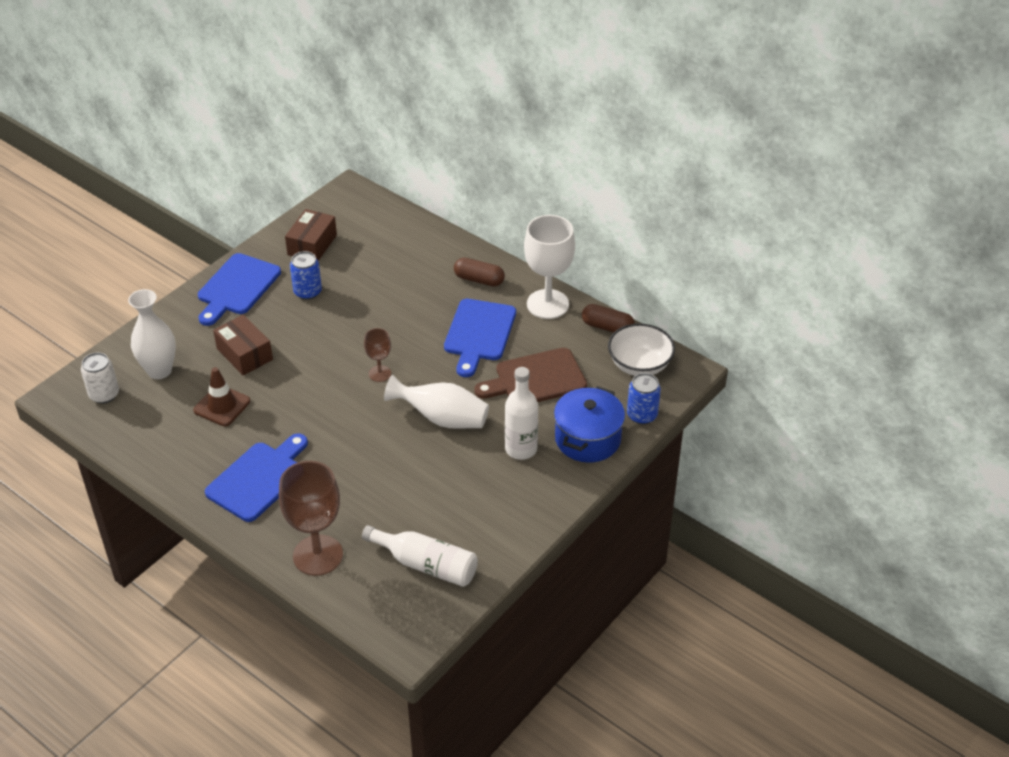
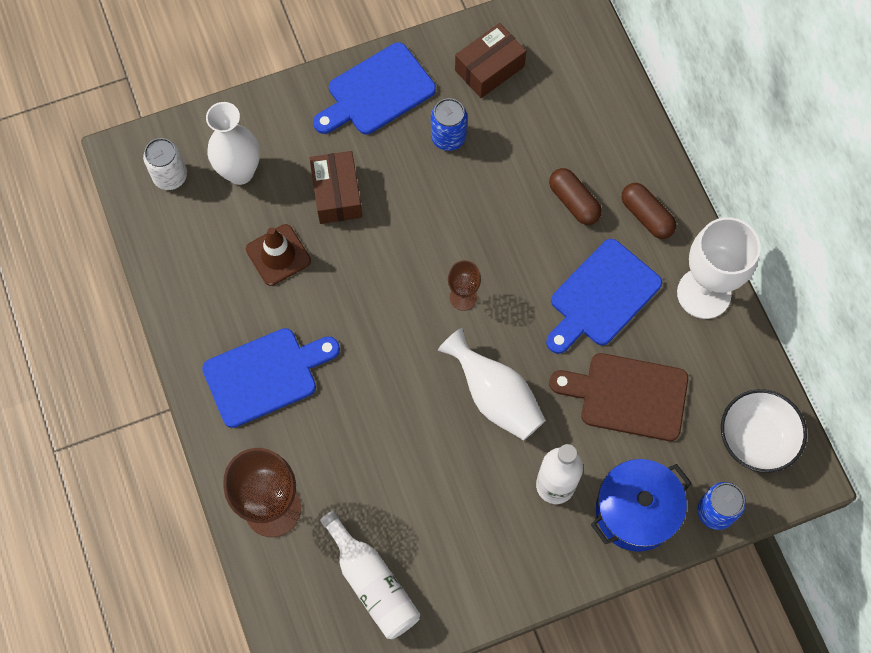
camera: 30 degrees right, 25 degrees up
brown capsule [582,304,635,333] -> brown capsule moved to [549,168,602,225]

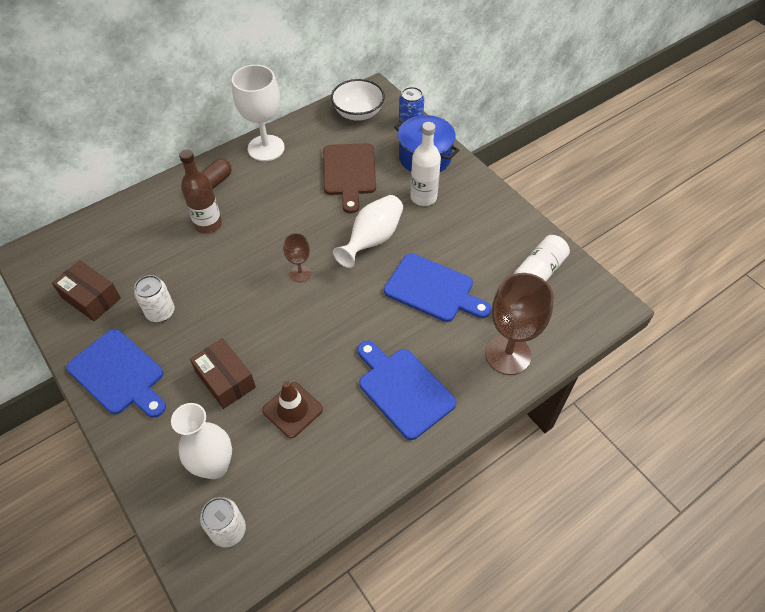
camera: 105 degrees left, 15 degrees down
brown box [310,151,362,224] -> brown box turned 75 degrees clockwise [190,338,256,409]
blue can [431,98,467,151] -> white can [134,275,175,322]
blue cutting board [546,239,662,354] -> blue cutting board moved to [384,253,491,322]
brown capsule [549,168,602,225] -> brown bottle [179,149,222,234]

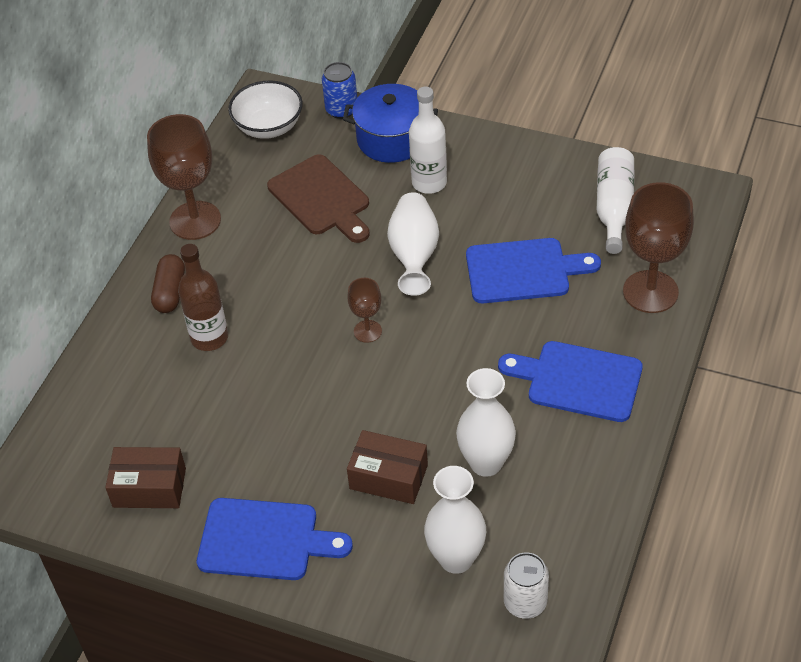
camera: 30 degrees left, 5 degrees down
white can [134,275,175,322] -> none
white goblet [232,65,285,161] -> brown goblet [147,114,221,240]
brown traffic cone [262,381,323,438] -> white vase [456,368,516,477]

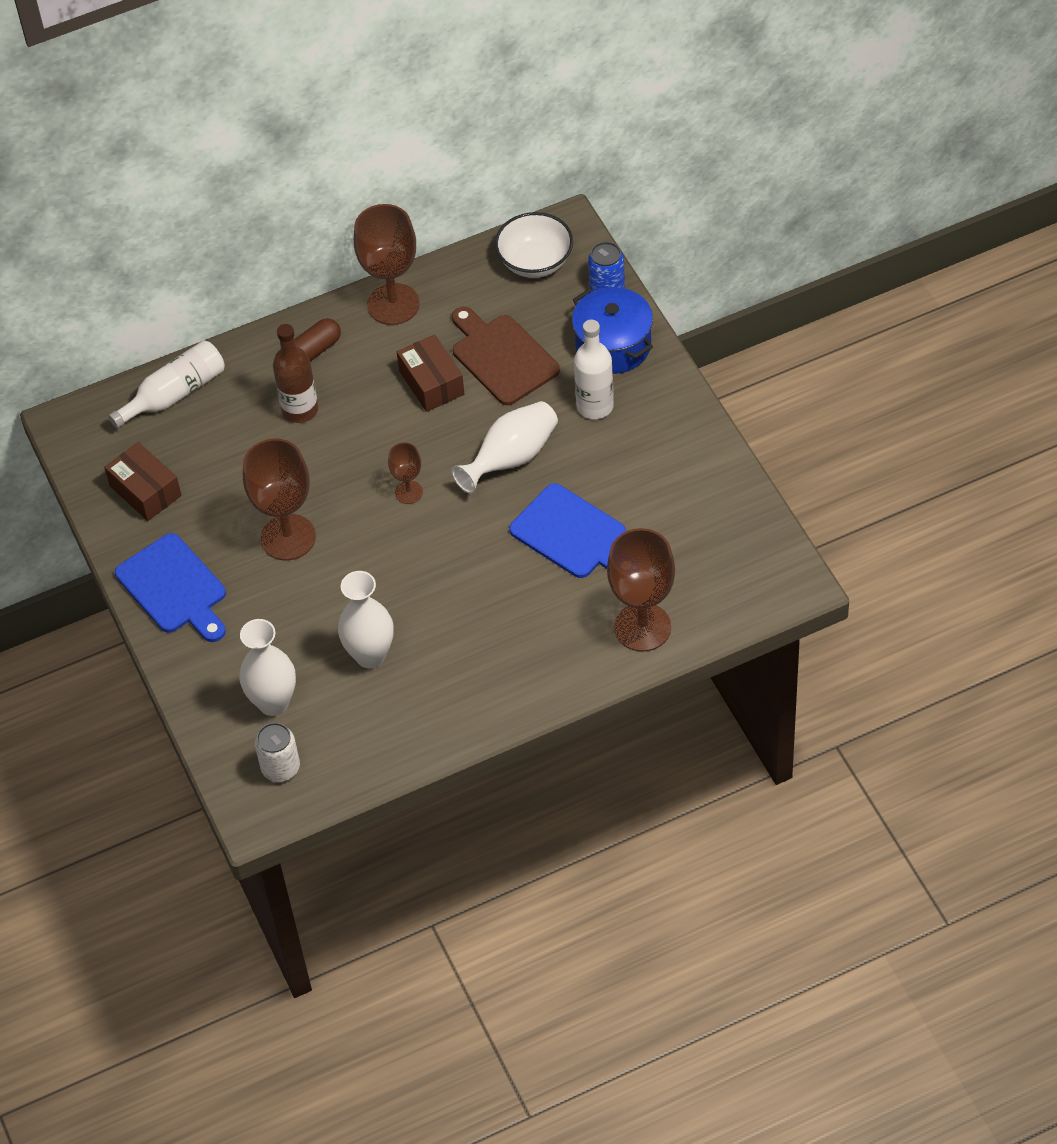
camera: 45 degrees right, 5 degrees up
brown cutting board [267,154,370,243] -> brown cutting board turned 135 degrees clockwise [452,306,560,406]
brown box [347,430,428,504] -> brown box moved to [397,334,465,412]
blue cutting board [498,341,643,422] -> none
white bottle [597,147,634,254] -> white bottle moved to [108,340,225,428]
none -> brown goblet [243,439,316,561]

